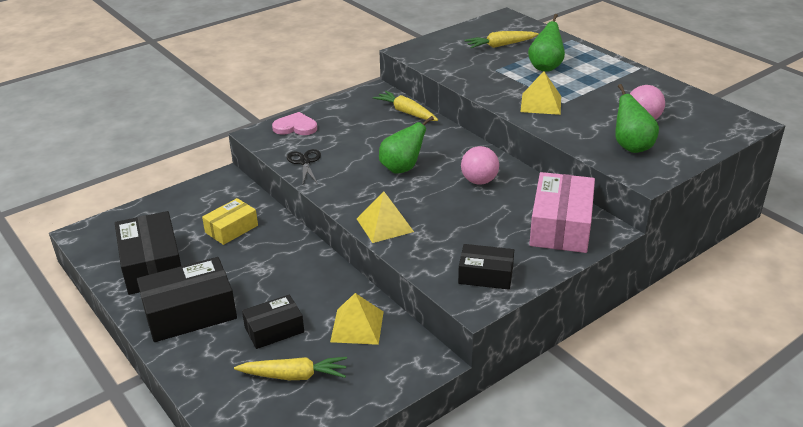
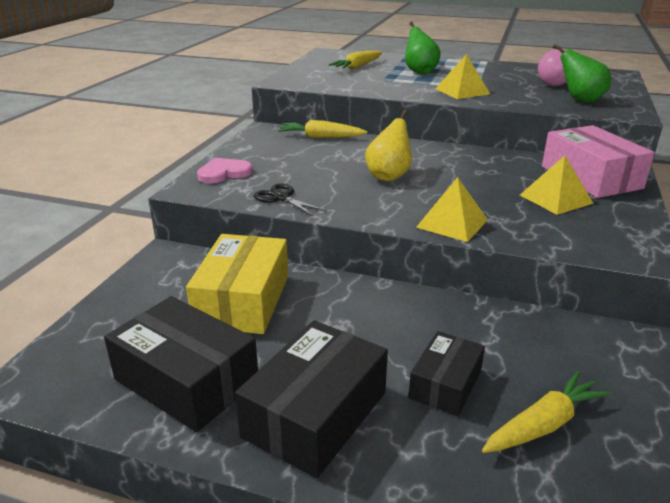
camera: 35 degrees left, 5 degrees down
yellow box [202,198,258,245] -> yellow box [186,234,288,334], size x1.67
yellow pyramid [330,293,384,345] -> yellow pyramid moved to [520,156,594,215]
green pear [379,116,434,174] -> yellow pear [365,110,412,181]
black box [458,244,514,290] -> none
pink ball [461,146,499,185] -> none

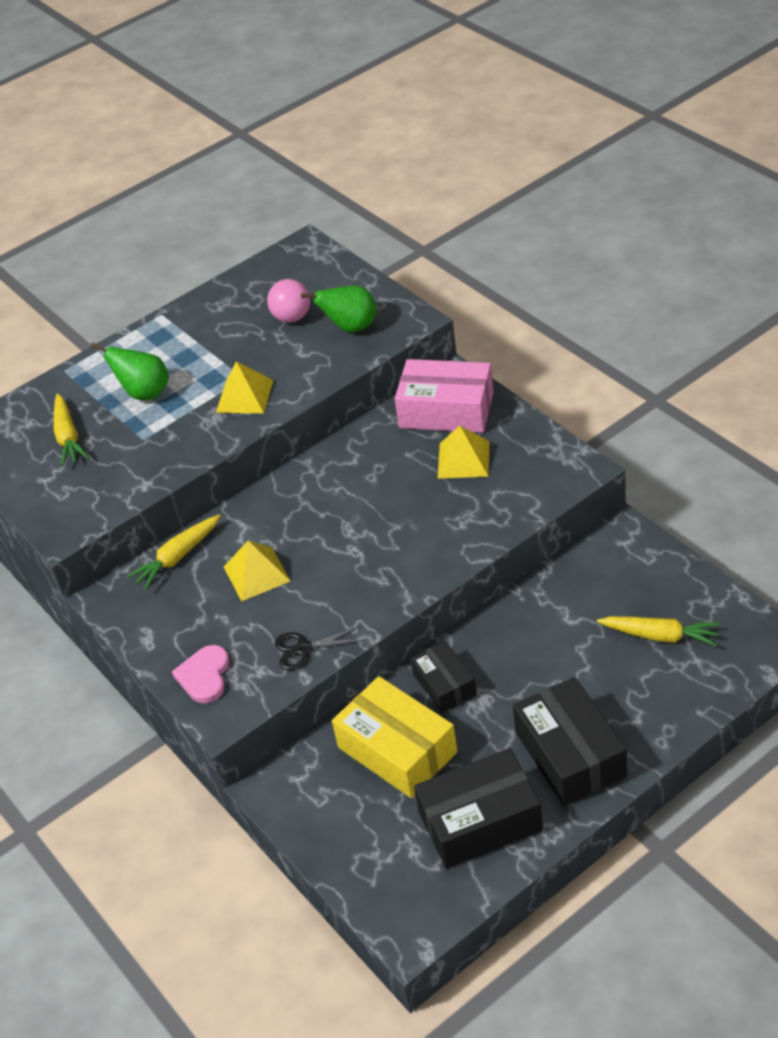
camera: 50 degrees left, 15 degrees up
yellow pear [365,110,412,181] -> none
black box [408,331,485,416] -> black box moved to [410,641,477,713]
yellow pyramid [416,177,488,242] -> yellow pyramid moved to [224,541,291,601]
yellow carrot [482,371,611,453] -> yellow carrot turned 105 degrees clockwise [597,616,720,646]

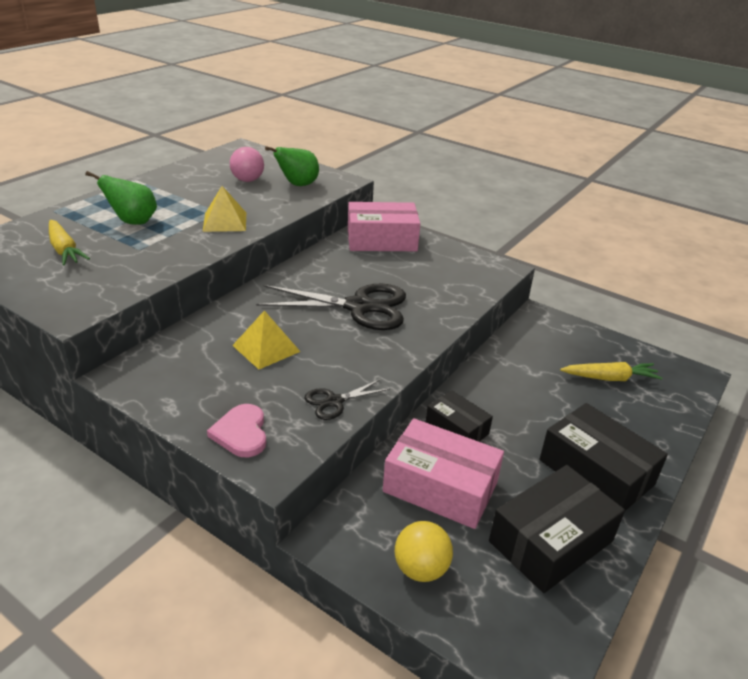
camera: 25 degrees left, 10 degrees down
yellow carrot [127,514,221,590] -> none
yellow box [332,676,458,798] -> pink box [383,418,504,529]
yellow pyramid [438,426,490,478] -> none
none -> black scissors [256,283,406,330]
none -> yellow ball [395,521,453,582]

